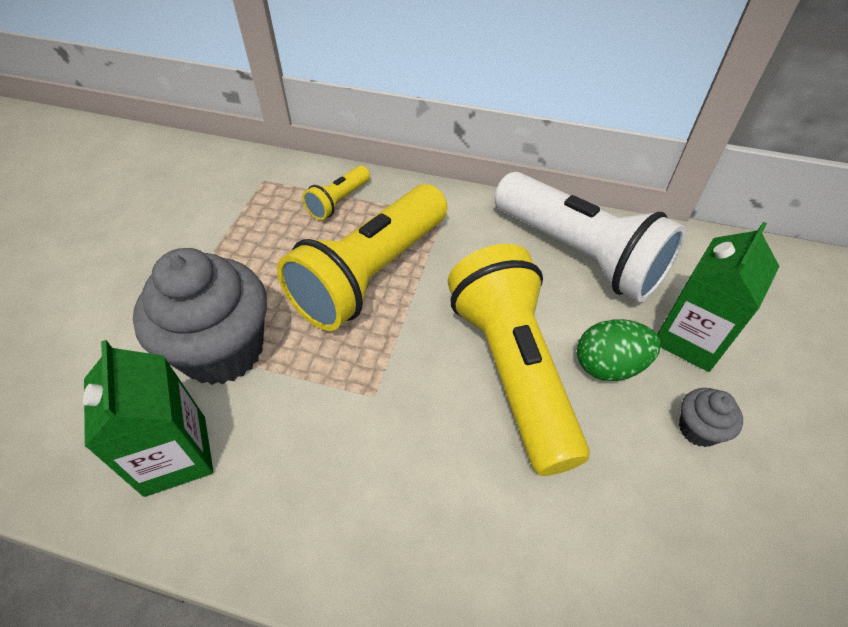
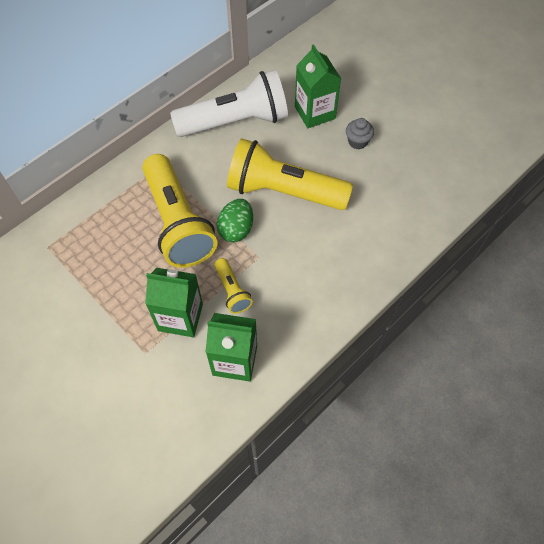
camera: 60 degrees left, 10 degrees up
grey cupcake [133,248,267,385] -> green carton [145,268,203,337]
yellow flashlight [302,166,370,220] -> yellow flashlight moved to [215,258,253,314]
green egg [577,319,661,381] -> green egg moved to [217,199,253,242]

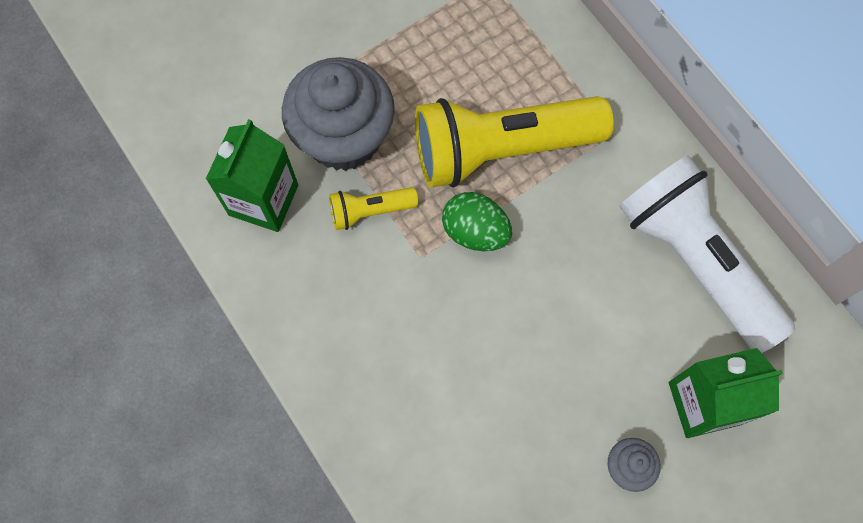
camera: 100 degrees right, 10 degrees up
green carton [145,268,203,337] -> grey cupcake [282,57,395,171]
white flashlight [170,70,288,137] -> white flashlight turned 150 degrees clockwise [619,155,795,353]
yellow flashlight [227,138,353,210] -> none

